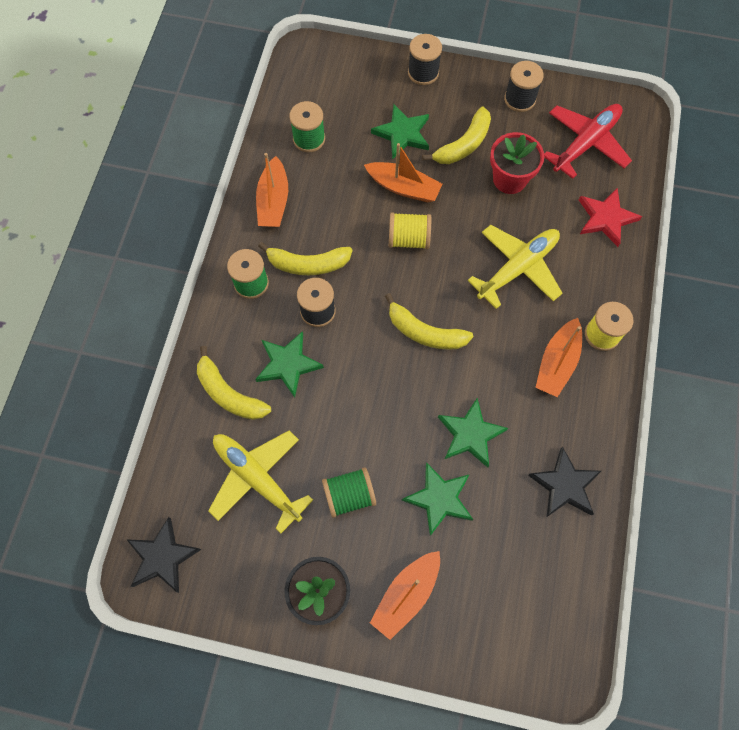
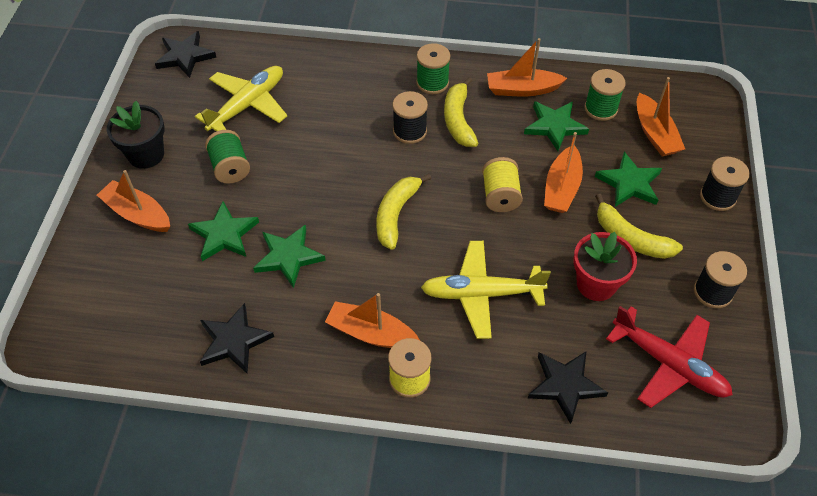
camera: 85 degrees right, 15 degrees down
yellow banana [197,346,271,420] -> none
green star [255,331,324,398] -> green star moved to [524,101,589,151]
yellow plane [468,225,562,309] -> yellow plane turned 135 degrees clockwise [421,241,551,339]
red star [579,188,642,247] -> black star [528,352,608,424]
none -> orange boat [637,77,685,156]

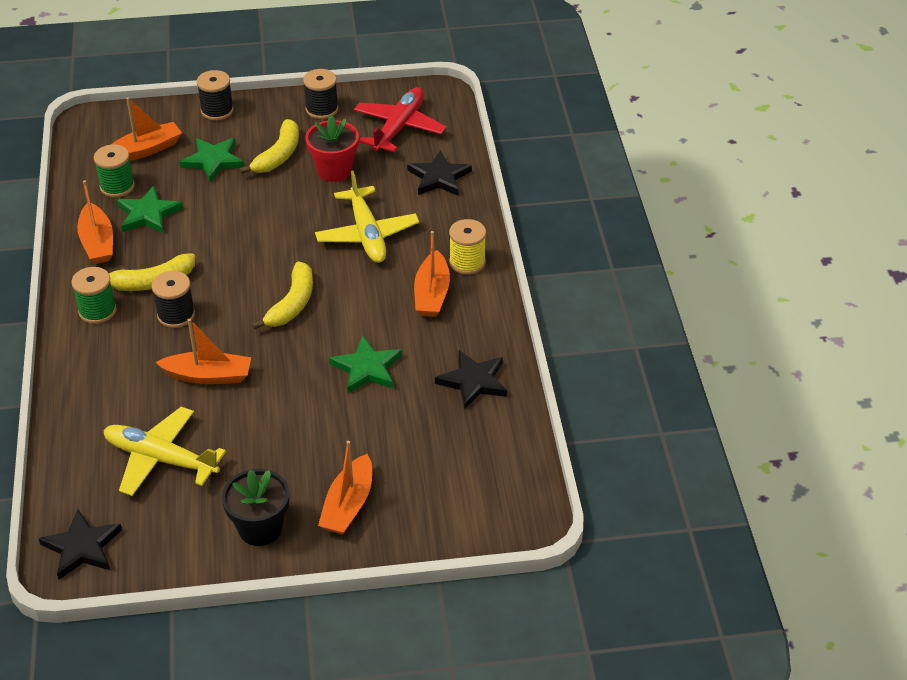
camera: 105 degrees left, 10 degrees down
green star [188,201,259,261] -> none
green spool [205,130,250,184] -> none
yellow banana [377,174,431,250] -> yellow banana turned 75 degrees counterclockwise [252,261,313,330]
yellow spool [482,157,523,212] -> none
orange boat [544,132,583,213] -> orange boat moved to [155,319,251,384]

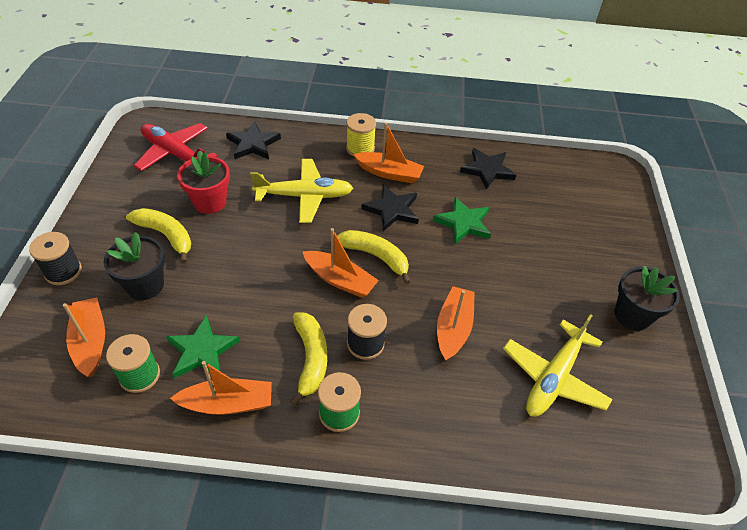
camera: 80 degrees left, 5 degrees up
black star [39,509,122,579] -> black star moved to [361,185,419,231]
green star [180,138,245,182] -> black flower pot [104,232,165,300]
black spool [303,69,338,119] -> none
orange boat [318,441,372,535] -> orange boat moved to [302,228,379,298]

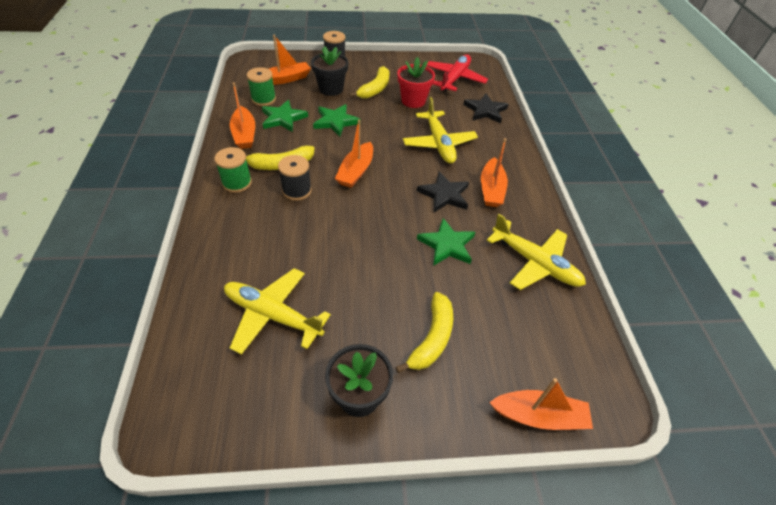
camera: 80 degrees right, 0 degrees up
yellow banana [337,230,411,284] -> yellow banana moved to [396,292,453,373]
yellow spool [346,113,376,157] -> none
orange boat [437,286,475,361] -> orange boat moved to [489,378,593,430]
black star [460,148,516,190] -> yellow plane [487,214,586,290]
none -> green star [313,104,360,136]

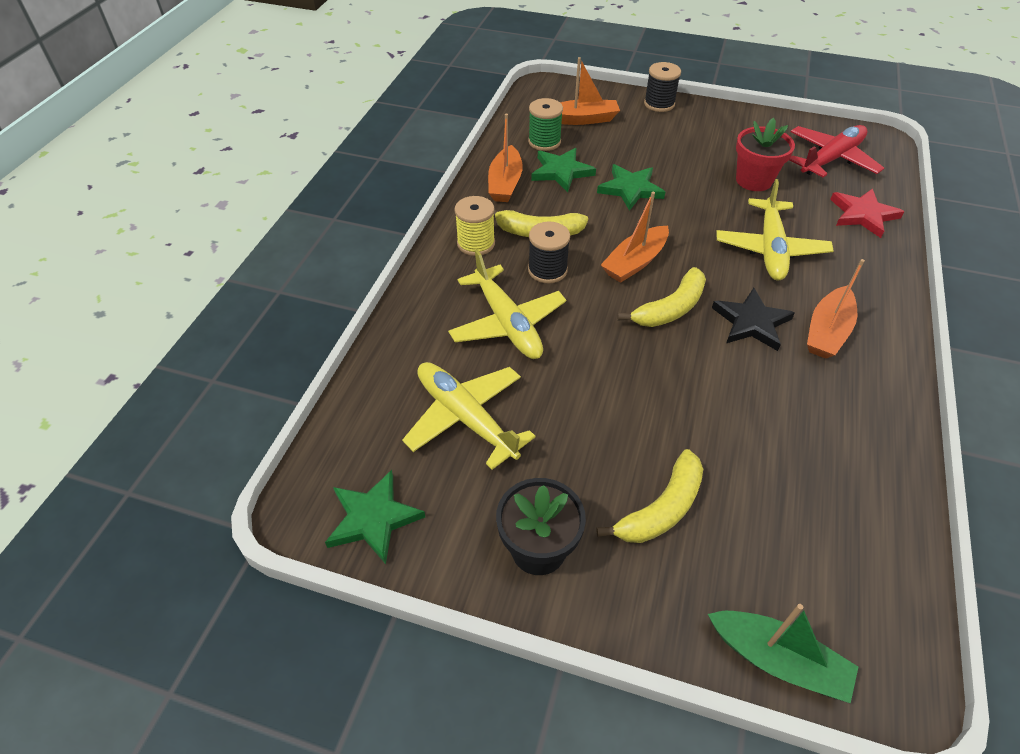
camera: 25 degrees right, 0 degrees up
green spool [214,147,252,193] -> yellow spool [455,196,495,256]
black flower pot [311,46,349,96] -> none
yellow banana [349,66,389,99] -> yellow banana moved to [617,267,706,327]
green star [417,218,475,266] -> green star moved to [325,470,425,564]
black star [463,93,509,123] -> red star [830,189,904,238]
yellow plane [487,214,586,290] -> yellow plane moved to [448,249,566,359]
orange boat [489,378,593,430] -> green boat [708,604,858,703]

